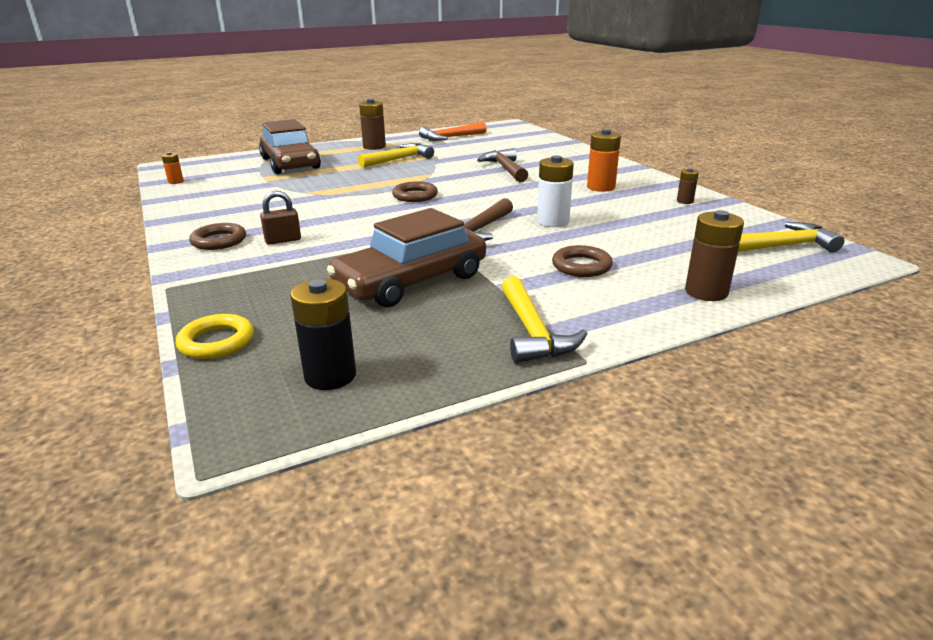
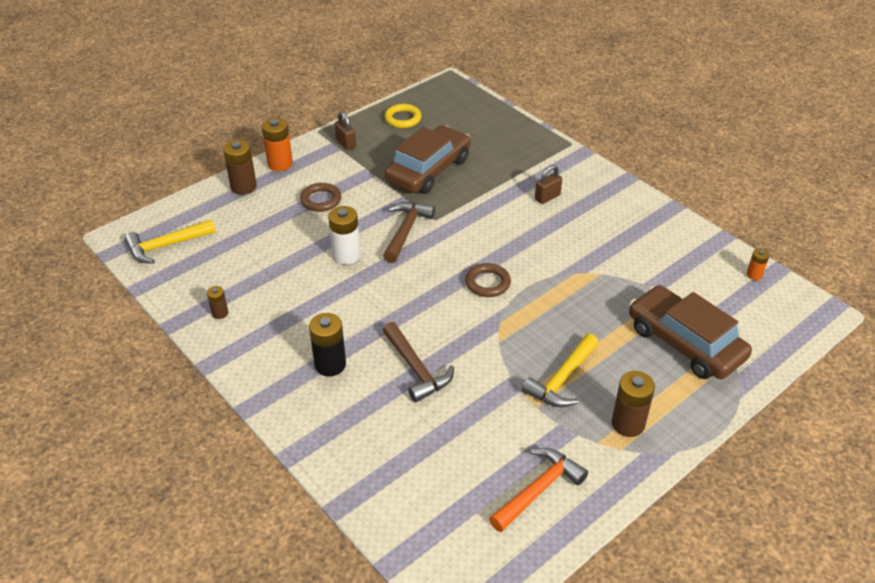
camera: 165 degrees right, 15 degrees up
yellow ring [176,314,254,359] -> yellow ring moved to [384,104,422,128]
brown ring [189,223,246,250] -> none
black battery [290,279,356,390] -> black battery moved to [309,313,346,376]
yellow hammer [501,276,588,363] -> brown padlock [335,112,356,150]
orange battery [587,129,621,192] -> orange battery moved to [262,118,293,171]

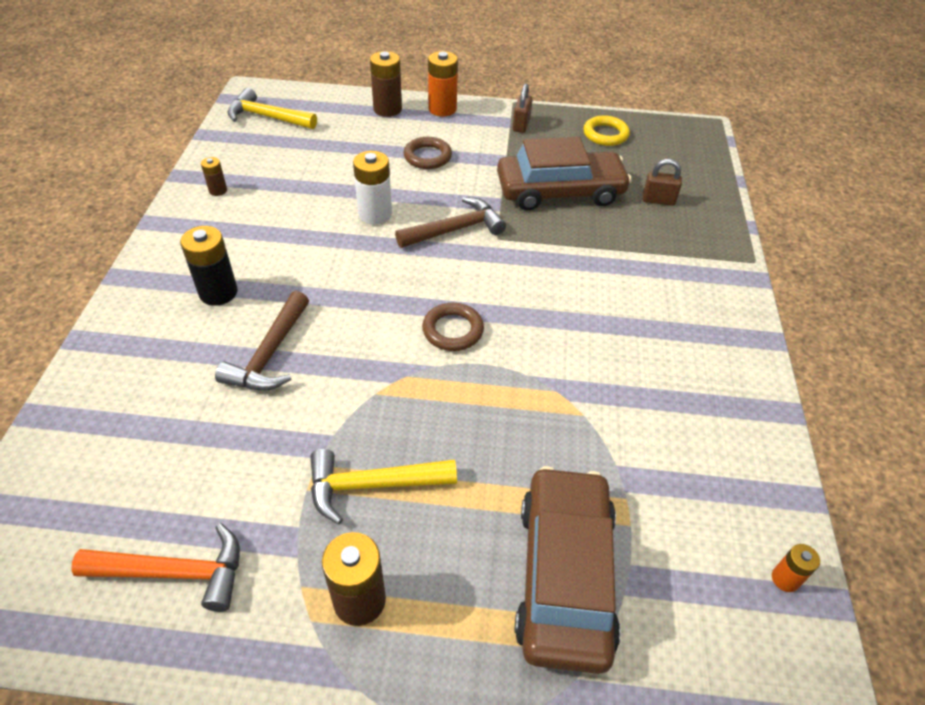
camera: 45 degrees right, 5 degrees up
brown padlock [535,165,562,204] -> brown padlock moved to [643,159,682,206]

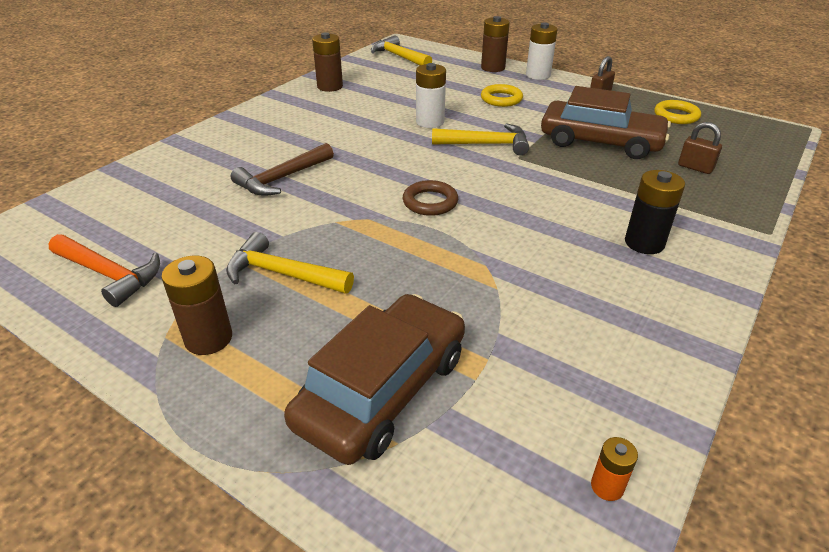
camera: 30 degrees right, 10 degrees down
black battery [180,226,238,305] -> black battery moved to [625,170,685,254]
brown battery [201,157,227,196] -> brown battery [312,32,343,92], size x1.83
brown hammer [395,197,506,248] -> yellow hammer [432,123,529,155]
brown ring [403,137,452,169] -> yellow ring [481,84,523,107]
orange battery [428,51,458,117] -> white battery [526,22,557,80]

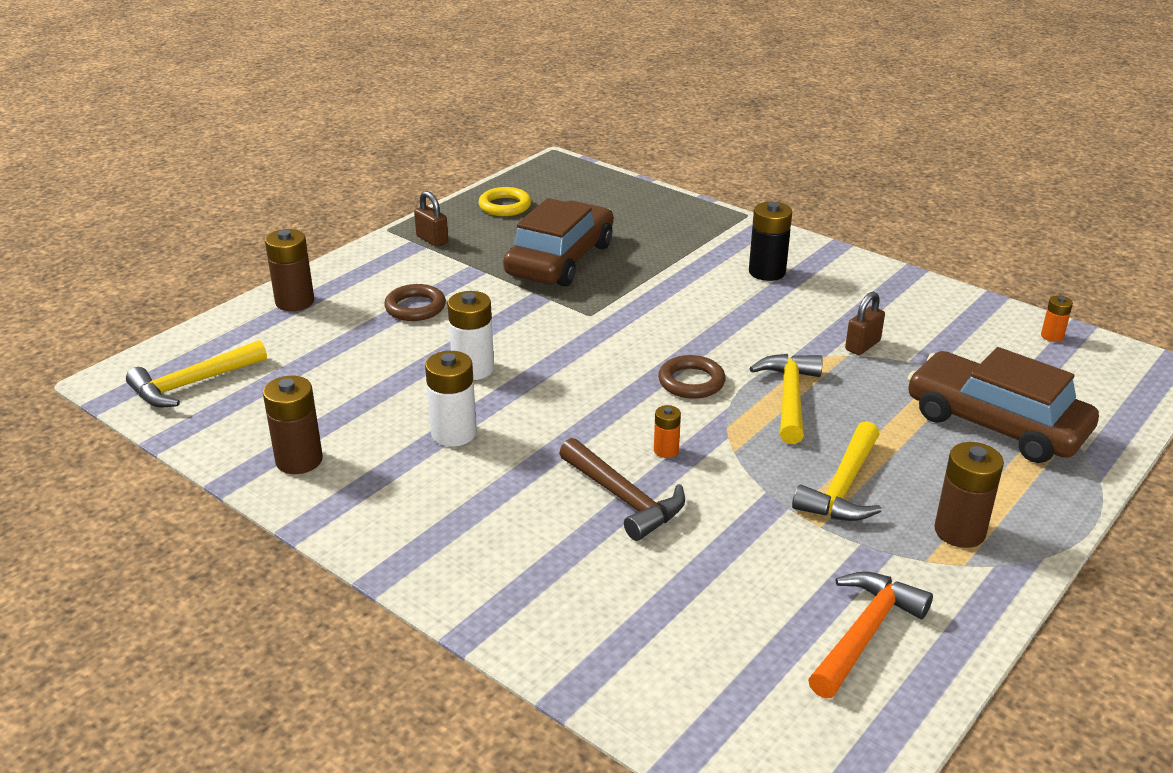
camera: 85 degrees left, 5 degrees down
yellow hammer [432,123,529,155] -> yellow hammer moved to [749,354,823,444]
yellow ring [481,84,523,107] -> brown ring [384,284,446,321]
white battery [526,22,557,80] -> white battery moved to [425,351,477,447]
brown padlock [678,122,722,174] -> brown padlock moved to [845,292,885,355]
none -> orange battery [654,405,681,458]

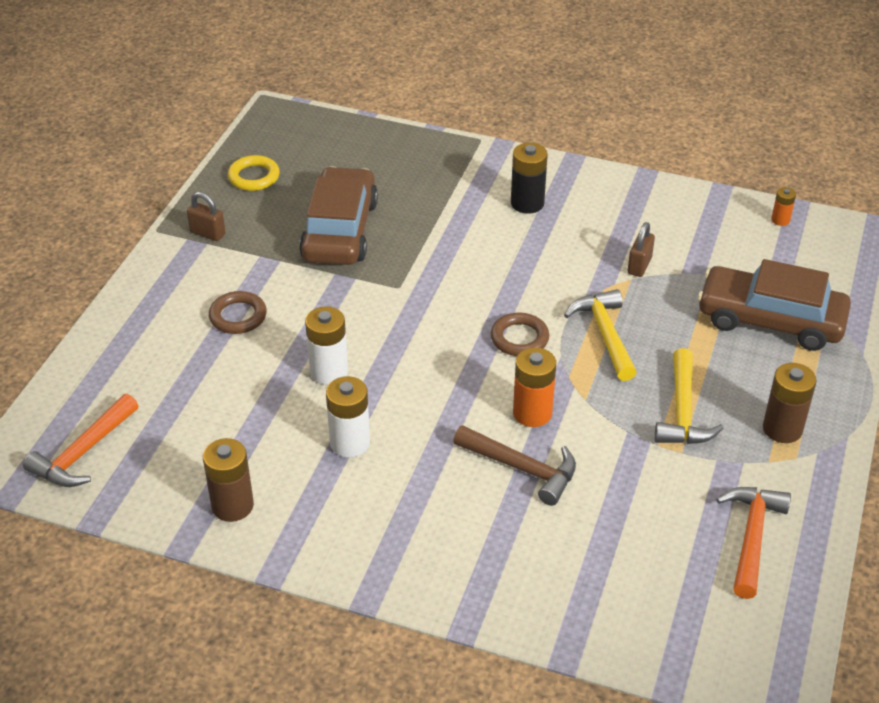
camera: 20 degrees left, 10 degrees up
yellow hammer [126,340,267,408] -> orange hammer [23,394,139,487]
brown battery [265,229,314,311] -> none
orange battery [654,405,681,458] -> orange battery [513,347,556,427], size x1.83

